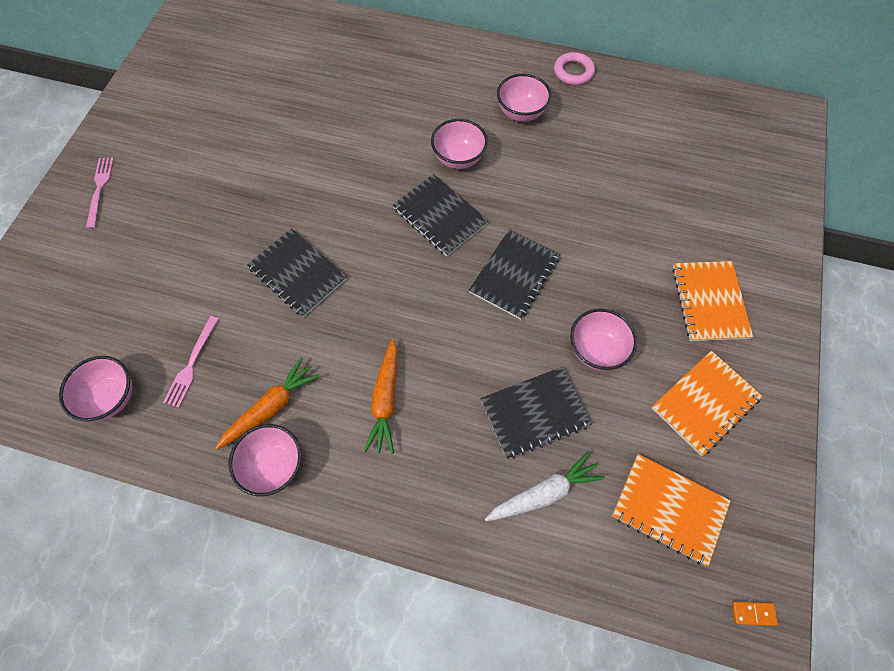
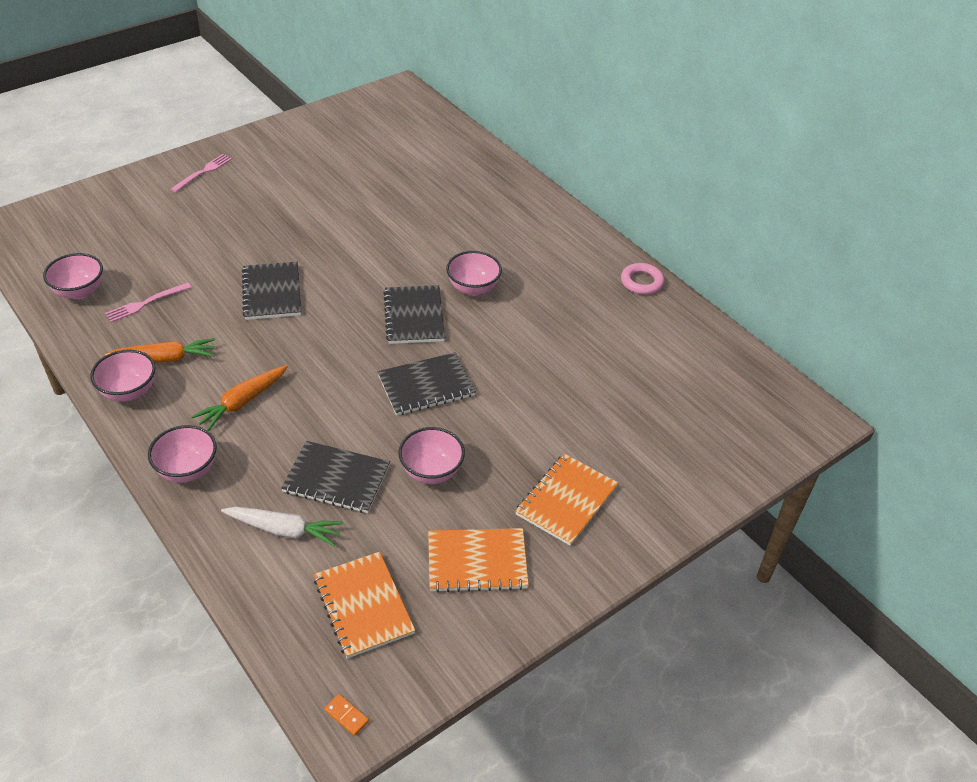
camera: 35 degrees right, 20 degrees down
pink bowl [497,74,551,122] -> pink bowl moved to [148,425,217,483]

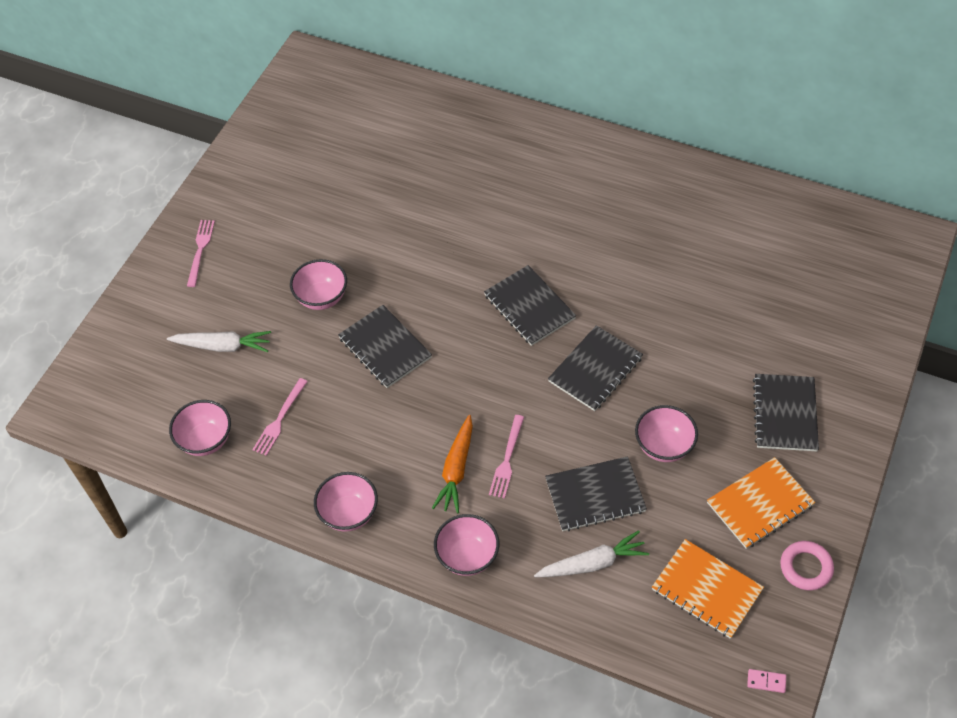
camera: 25 degrees left, 10 degrees up
orange carrot [105,338,215,363] -> none
orange domino [324,694,369,736] -> pink domino [747,669,786,693]
pink bowl [446,251,502,296] -> pink bowl moved to [290,259,347,310]
orange notebook [515,454,618,546] -> black notebook [753,374,819,451]
pink ring [621,263,664,295] -> pink ring moved to [780,541,834,591]
none -> white carrot [167,331,271,352]
none -> pink fork [489,415,524,499]

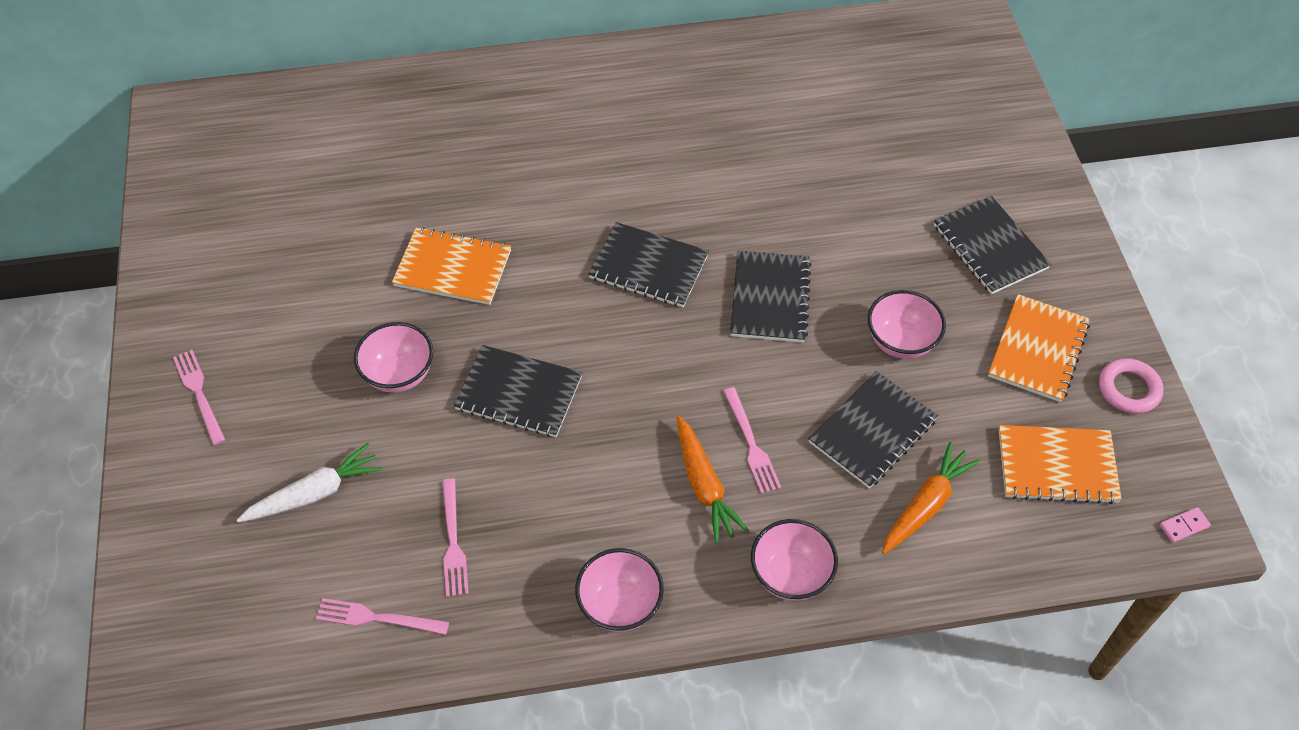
camera: 35 degrees left, 0 degrees up
pink bowl [169,400,231,456] -> pink fork [316,598,449,635]
white carrot [534,530,649,577] -> orange carrot [882,442,980,554]
none -> orange notebook [392,227,511,305]

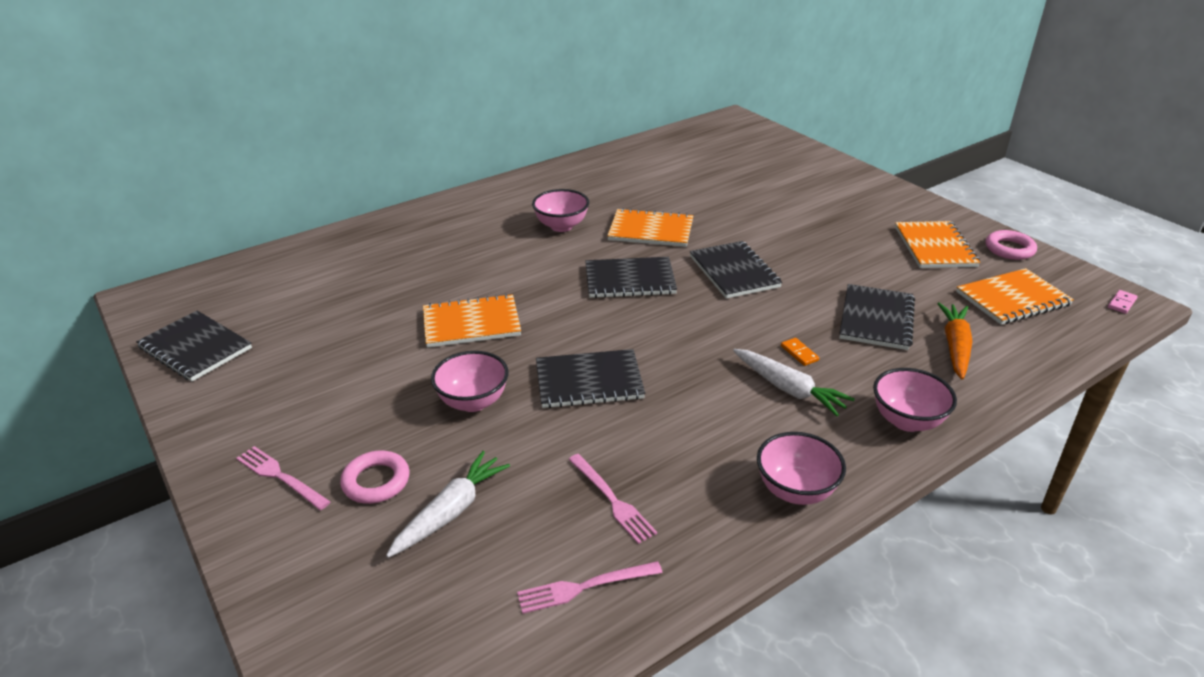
camera: 25 degrees left, 20 degrees down
orange carrot [677,416,749,543] -> white carrot [733,349,855,416]
pink fork [723,387,781,494] -> orange domino [781,338,819,366]
pink bowl [868,290,946,359] -> pink bowl moved to [532,189,589,232]
black notebook [934,196,1051,294] -> black notebook moved to [136,311,252,382]
none -> pink ring [340,451,409,504]
none -> orange notebook [607,208,693,247]

